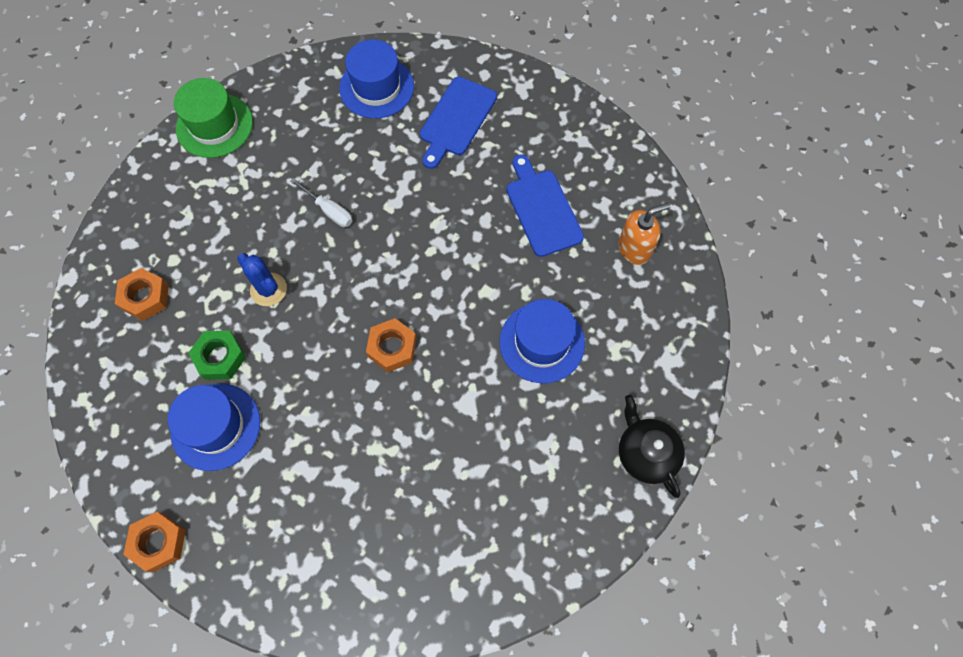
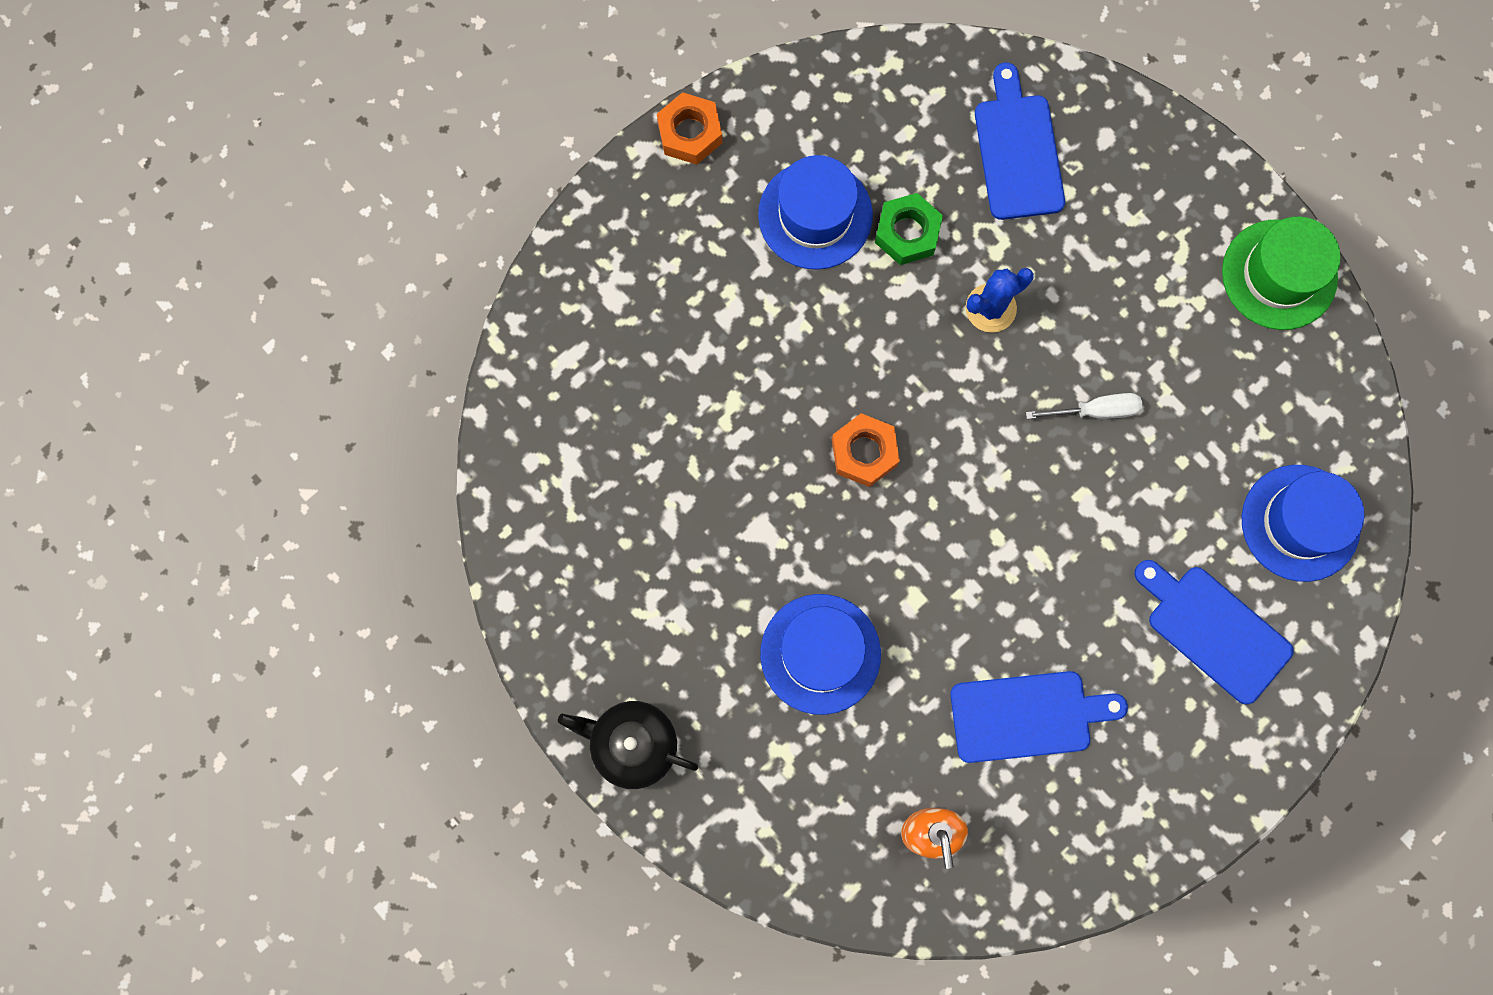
camera: 105 degrees right, 10 degrees up
orange nut [115,268,169,321] -> blue cutting board [975,63,1065,220]
white screwdriver [290,178,352,227] -> white screwdriver turned 150 degrees counterclockwise [1026,393,1142,419]
black teapot [619,395,685,498] -> black teapot turned 150 degrees counterclockwise [558,701,698,789]

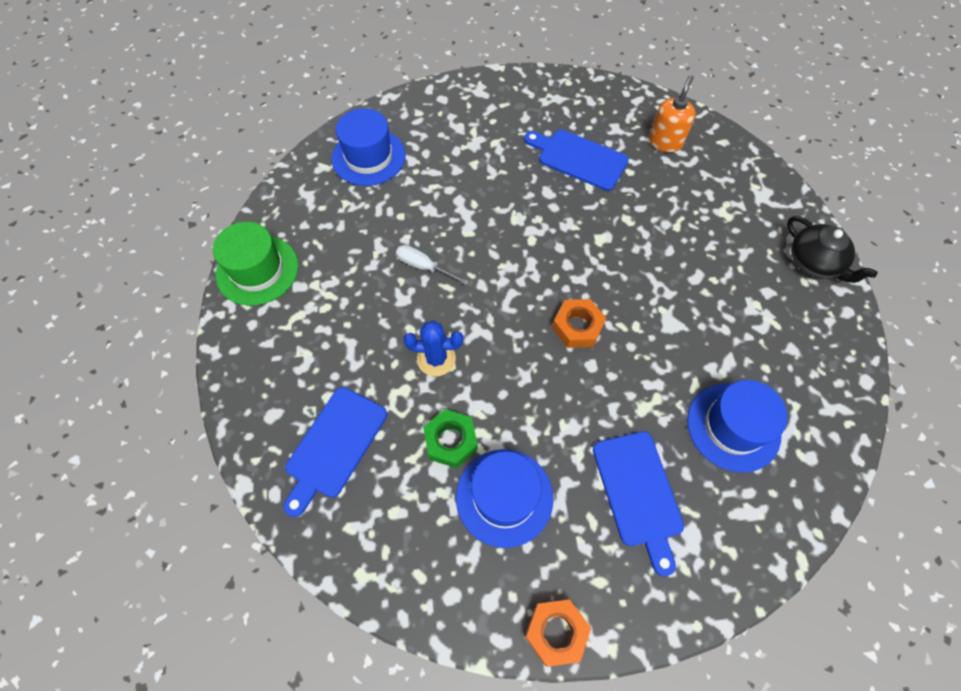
camera: 145 degrees left, 15 degrees down
blue hat [760,594,881,715] -> blue hat moved to [687,380,788,473]
blue cutting board [1134,560,1294,705] -> blue cutting board moved to [593,431,684,576]

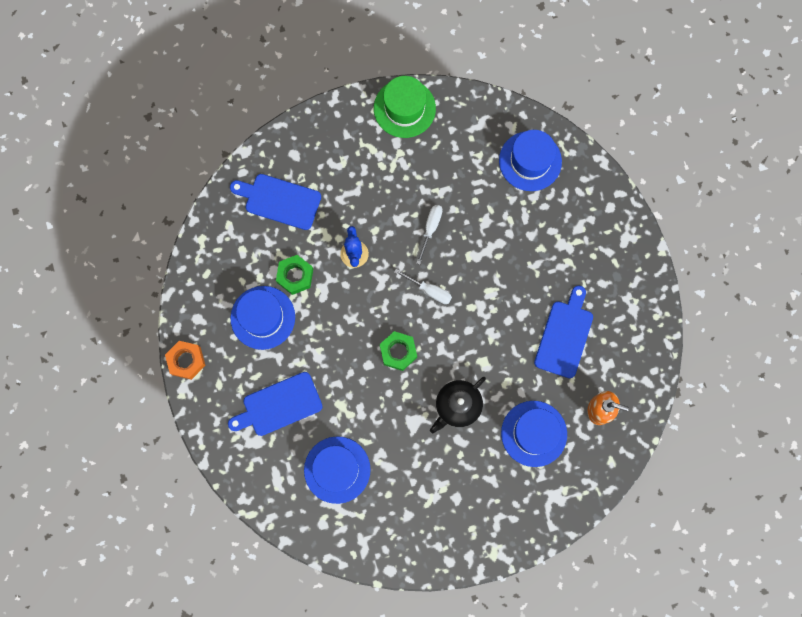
camera: 80 degrees right, 15 degrees up
orange nut [552,299,606,348] -> green nut [380,331,417,371]
black teapot [787,216,878,283] -> black teapot moved to [430,377,486,433]
none -> white screwdriver [394,269,452,304]
none -> blue hat [501,401,567,467]

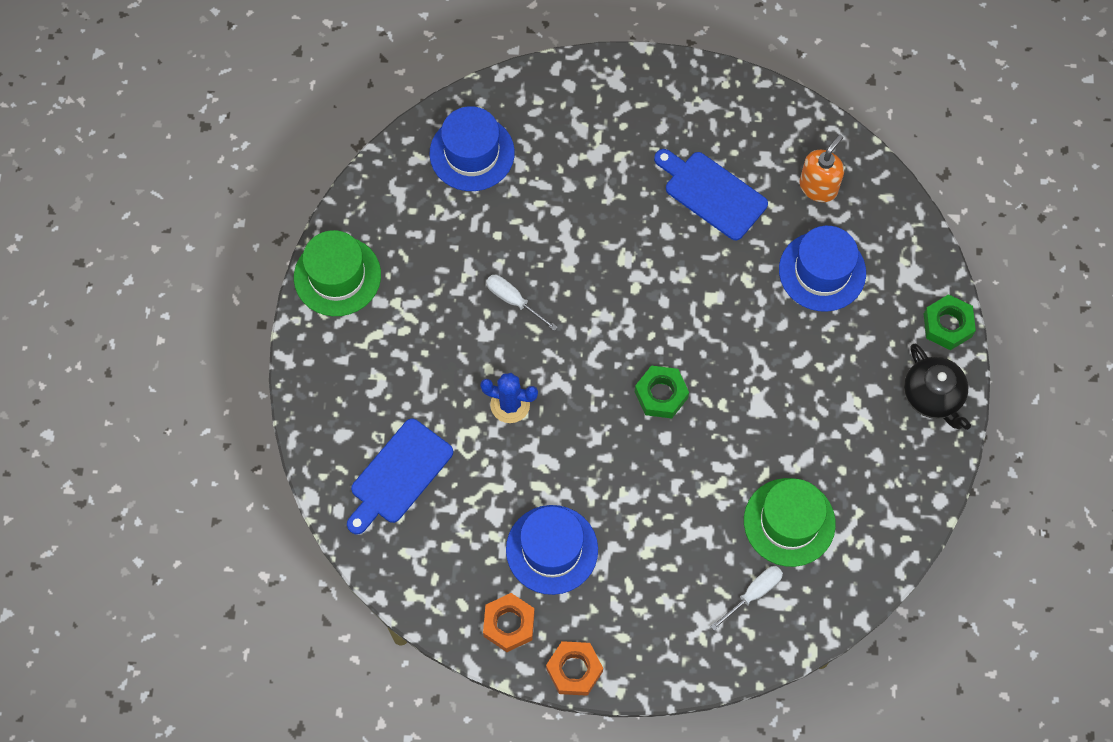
camera: 70 degrees left, 10 degrees down
blue cutting board [228,372,323,436] -> none
green nut [276,255,313,295] -> green nut moved to [924,294,976,350]
blue hat [304,436,371,504] -> green hat [744,478,836,567]
white screwdriver [394,269,452,304] -> white screwdriver moved to [710,566,783,631]
black teapot [430,377,486,433] -> black teapot moved to [904,344,971,430]
none -> orange nut [483,593,535,652]

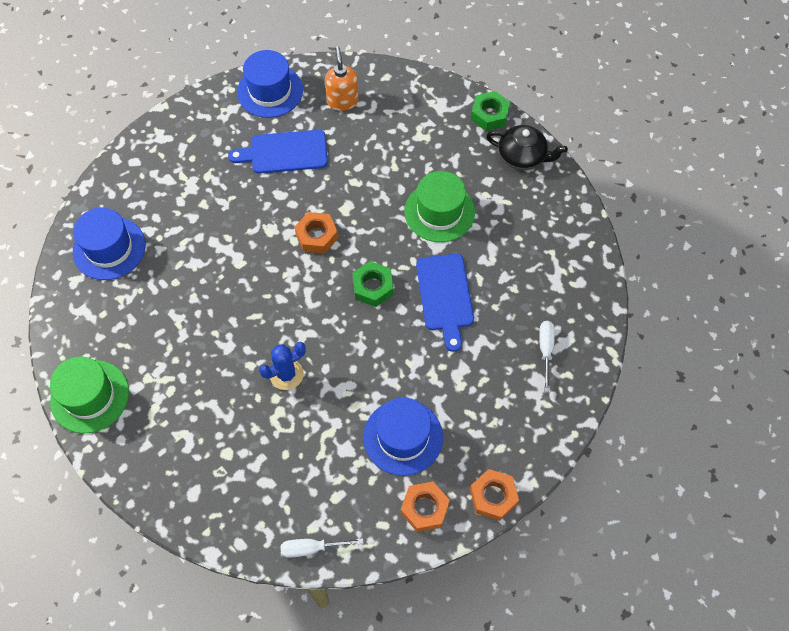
camera: 45 degrees left, 5 degrees down
blue cutting board [347,419,453,535] -> blue cutting board moved to [416,254,474,352]
white screwdriver [486,275,557,331] -> white screwdriver moved to [281,538,364,558]
green hat [744,478,836,567] -> green hat moved to [404,171,475,242]
blue hat [779,226,866,312] -> blue hat moved to [237,50,303,118]
none -> orange nut [295,212,338,254]

